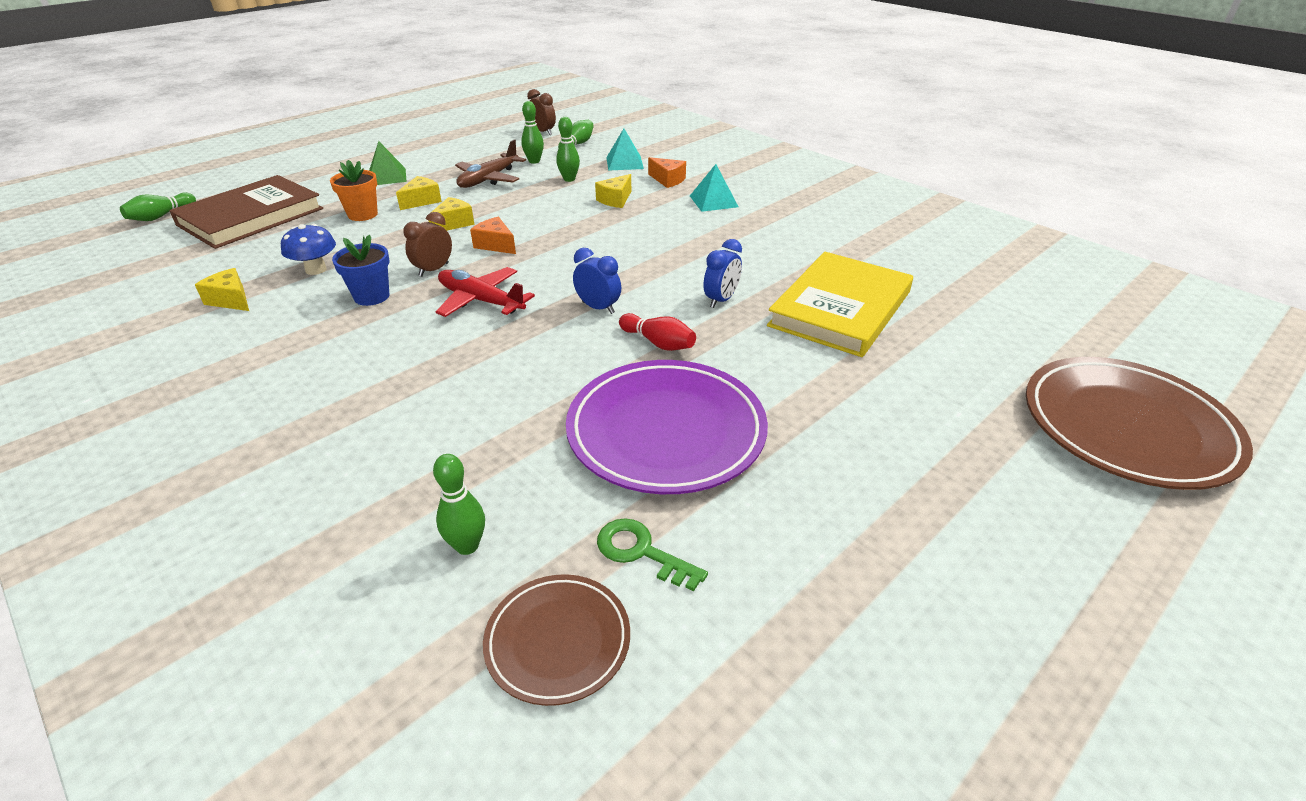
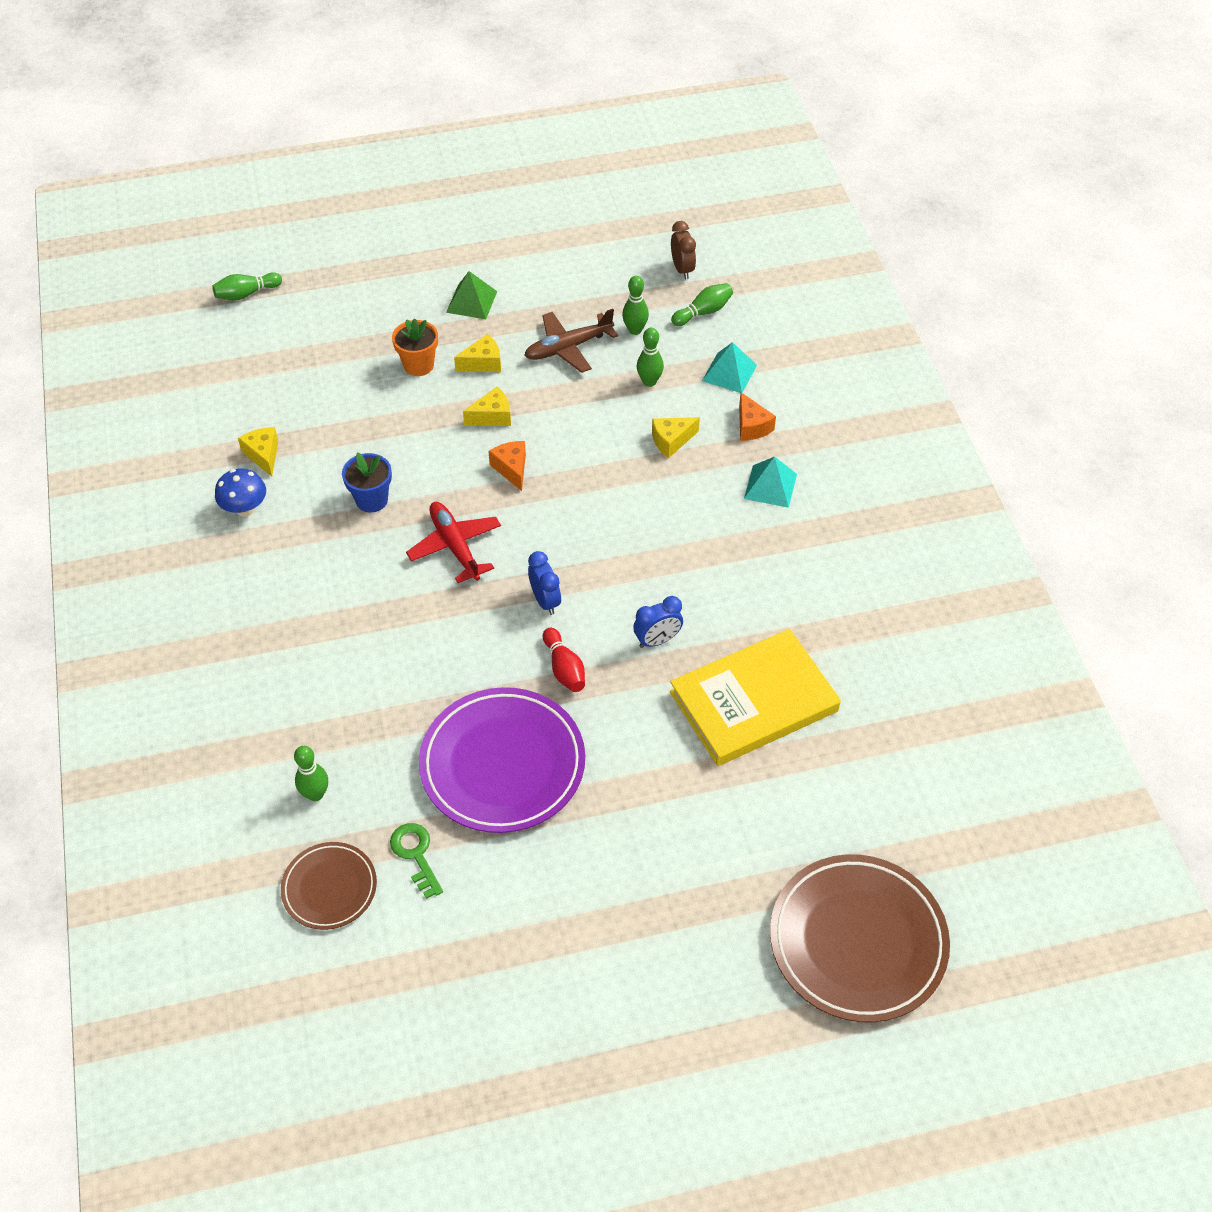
camera: 30 degrees right, 15 degrees up
brown book [169,175,323,249] -> none
blue mushroom [281,224,336,275] -> blue mushroom moved to [215,468,266,517]
brown clock [403,212,452,277] -> none

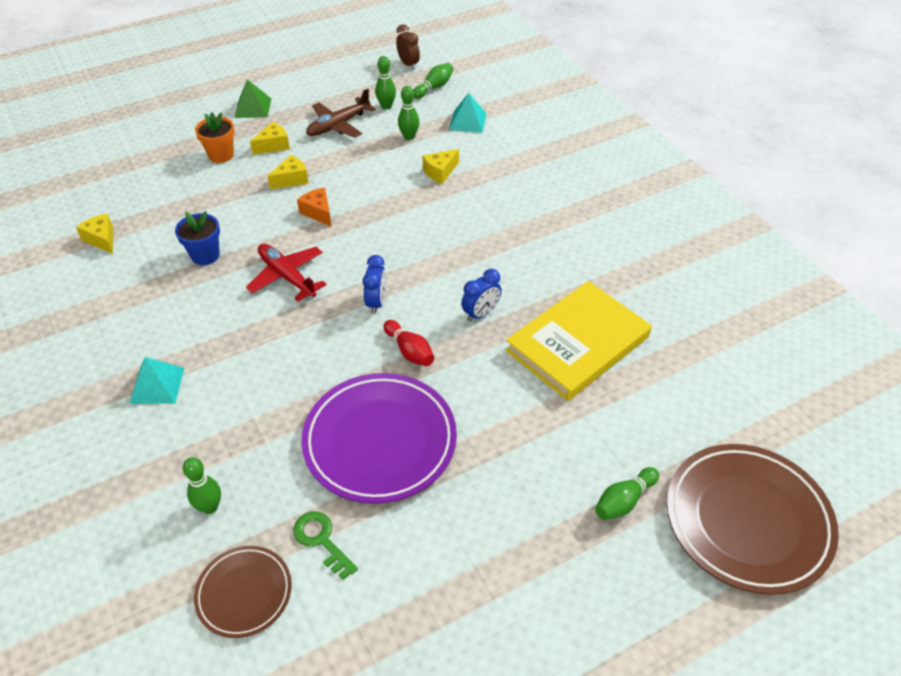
camera: 15 degrees left, 5 degrees down
green bowling pin [212,272,282,300] -> green bowling pin moved to [595,467,659,520]
blue mushroom [215,468,266,517] -> none
blue clock [528,551,561,615] -> blue clock turned 45 degrees clockwise [363,255,386,314]
orange cheese [739,392,776,441] -> none
turquoise pyramid [744,456,797,508] -> turquoise pyramid moved to [129,357,184,404]

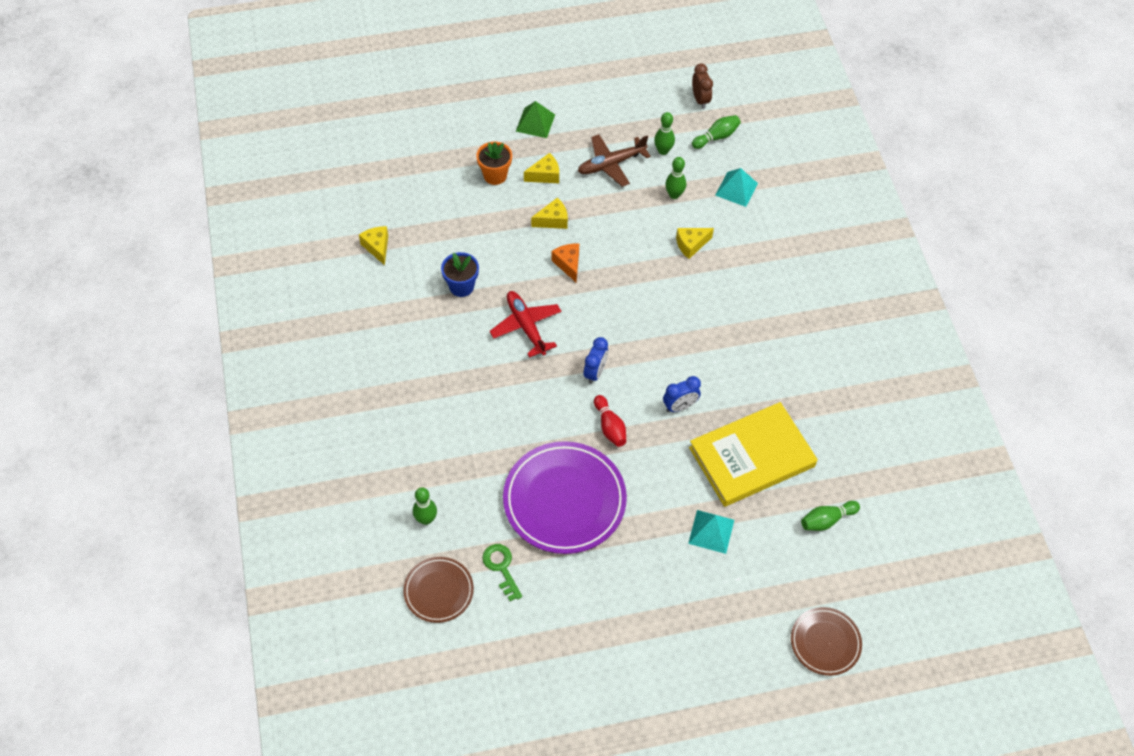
camera: 15 degrees right, 10 degrees up
turquoise pyramid [129,357,184,404] -> turquoise pyramid moved to [688,510,734,554]
green bowling pin [595,467,659,520] -> green bowling pin moved to [801,501,860,531]
brown plate [667,444,839,595] -> brown plate [791,607,862,676], size x0.55

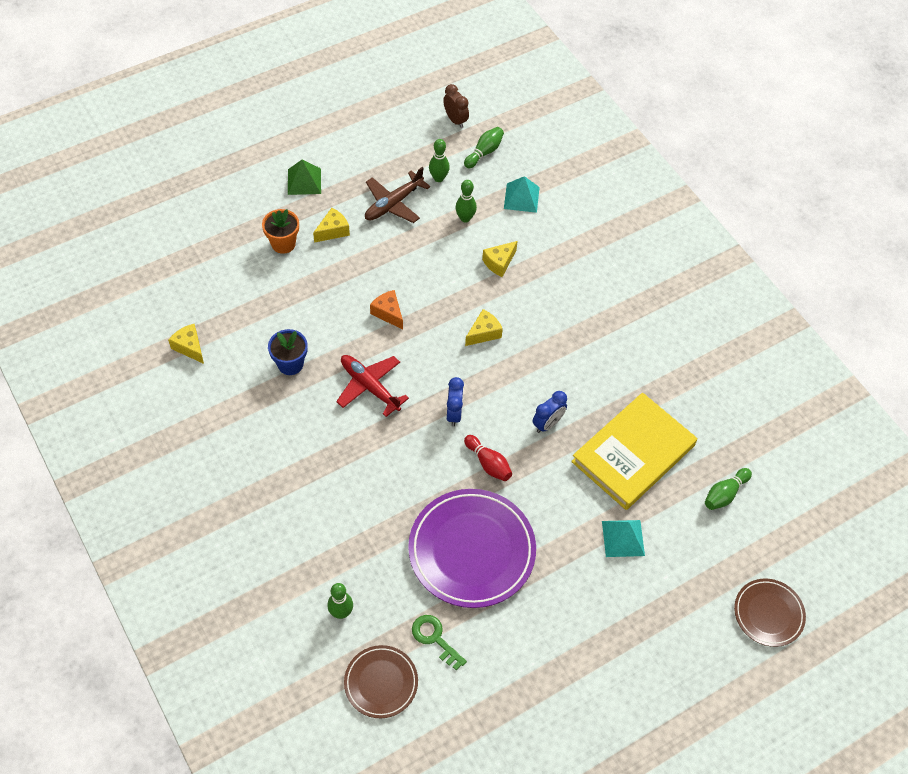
camera: 20 degrees left, 0 degrees up
yellow cheese [531,198,568,229] -> yellow cheese moved to [465,309,503,346]

